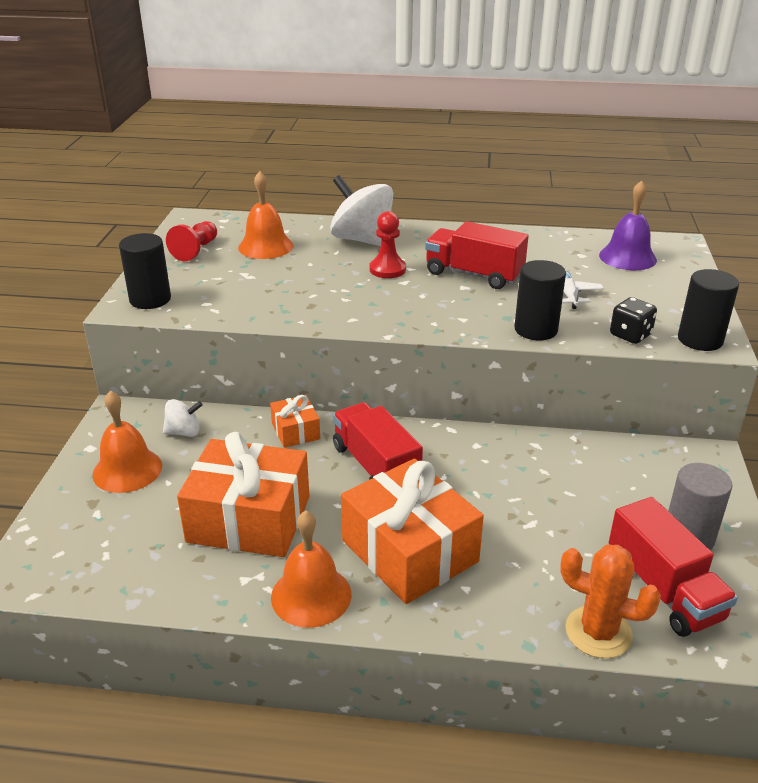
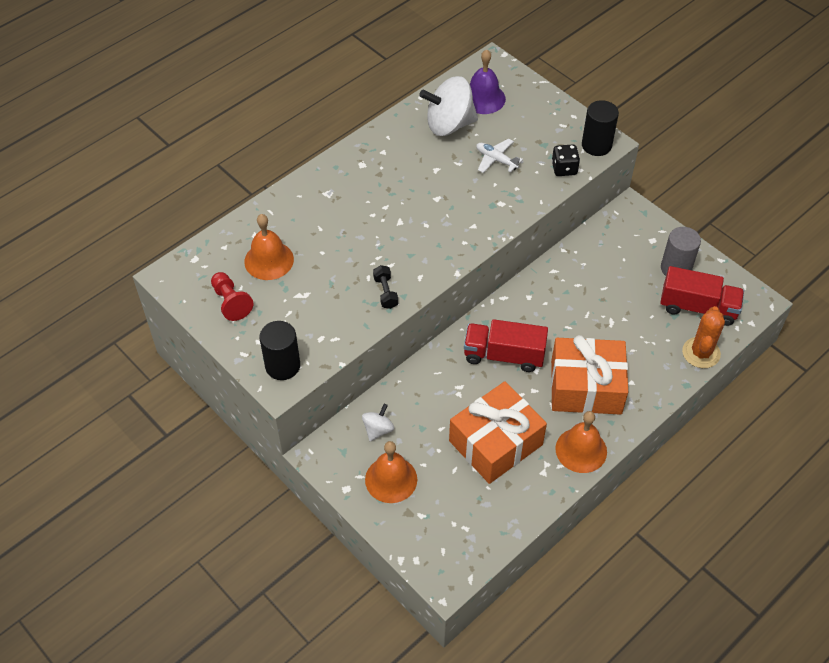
camera: 50 degrees left, 20 degrees up
orange gift [270,395,320,448] -> none
white spinning top [330,175,393,246] -> white spinning top moved to [419,76,478,136]
red pawn [370,211,406,278] -> none
red truck [425,221,528,289] -> none
black cylinder [514,260,566,340] -> none
orange cactus [560,545,661,658] -> orange cactus turned 45 degrees counterclockwise [682,306,725,368]
none -> black dumbbell [373,265,398,309]

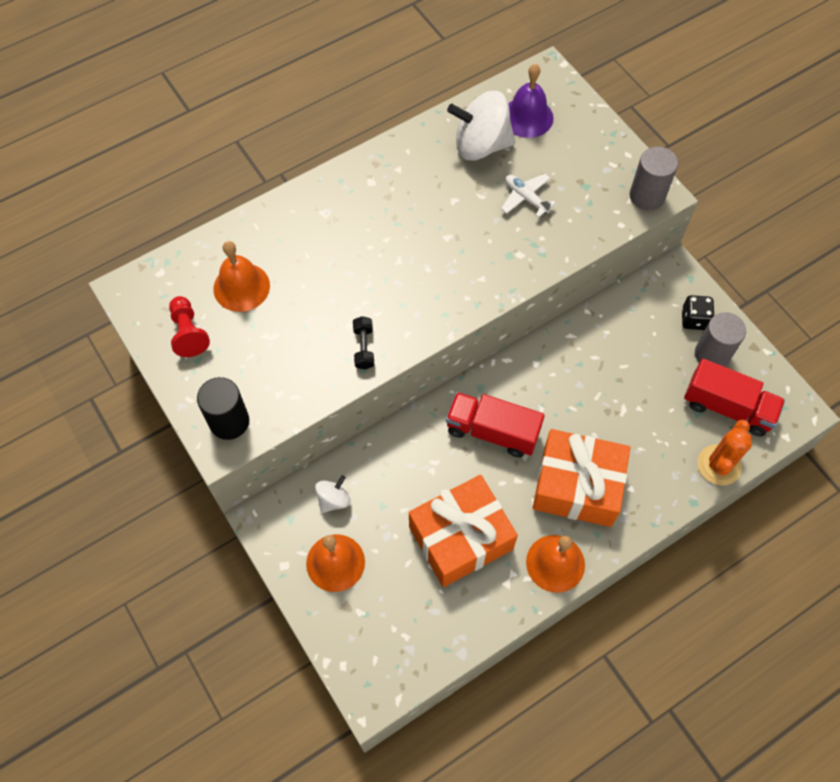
camera: 10 degrees right, 10 degrees up
black dice [552,144,580,176] -> black dice moved to [681,295,715,330]
black cylinder [582,100,619,156] -> grey cylinder [630,146,678,210]

